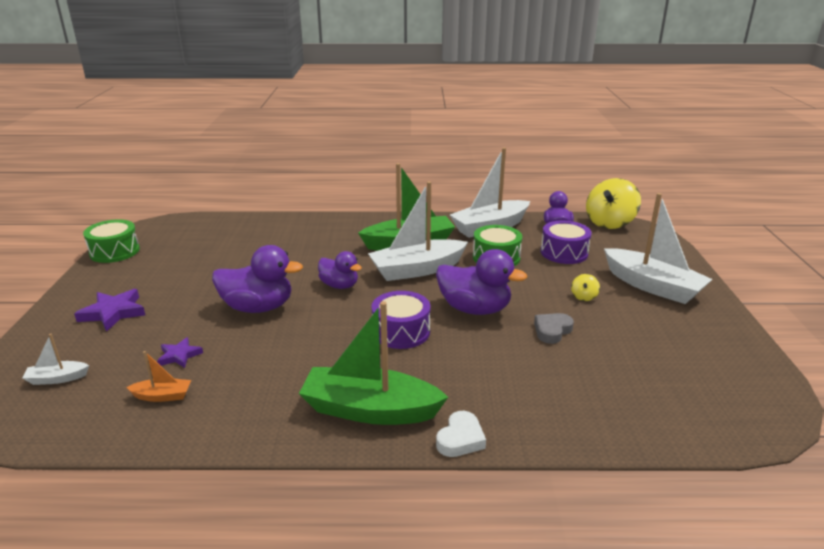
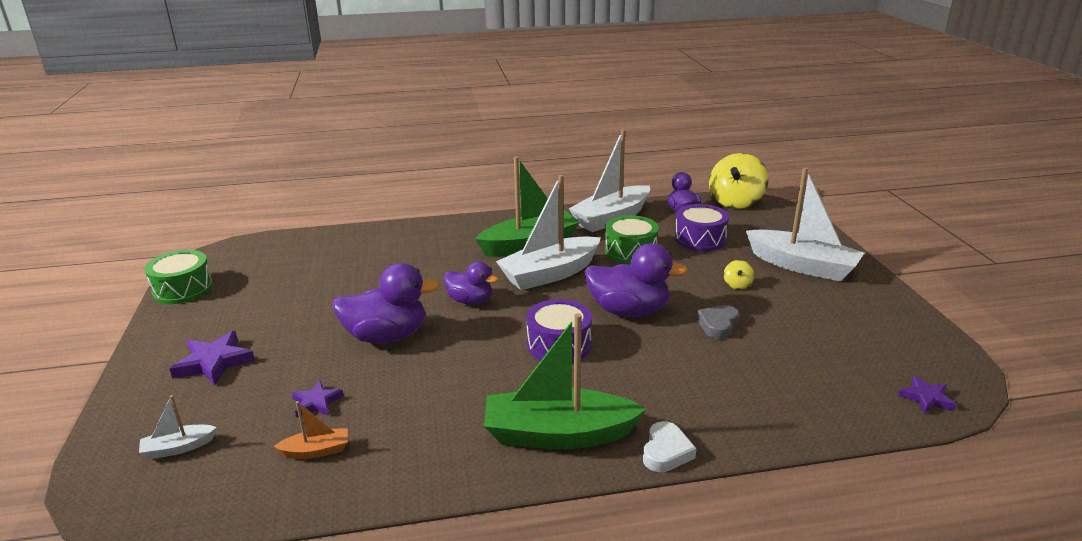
camera: 10 degrees left, 0 degrees up
none -> purple star [898,376,957,414]

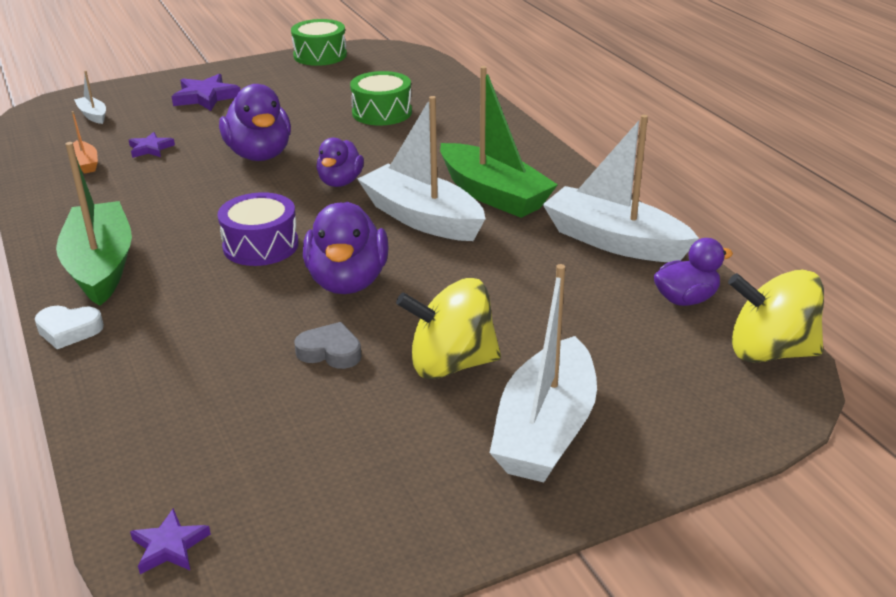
camera: 75 degrees right, 5 degrees up
green drum [605,215,659,264] -> green drum moved to [350,71,412,125]
purple drum [674,204,729,251] -> none
yellow spinning top [724,260,754,290] -> yellow spinning top [396,278,501,379], size x2.38

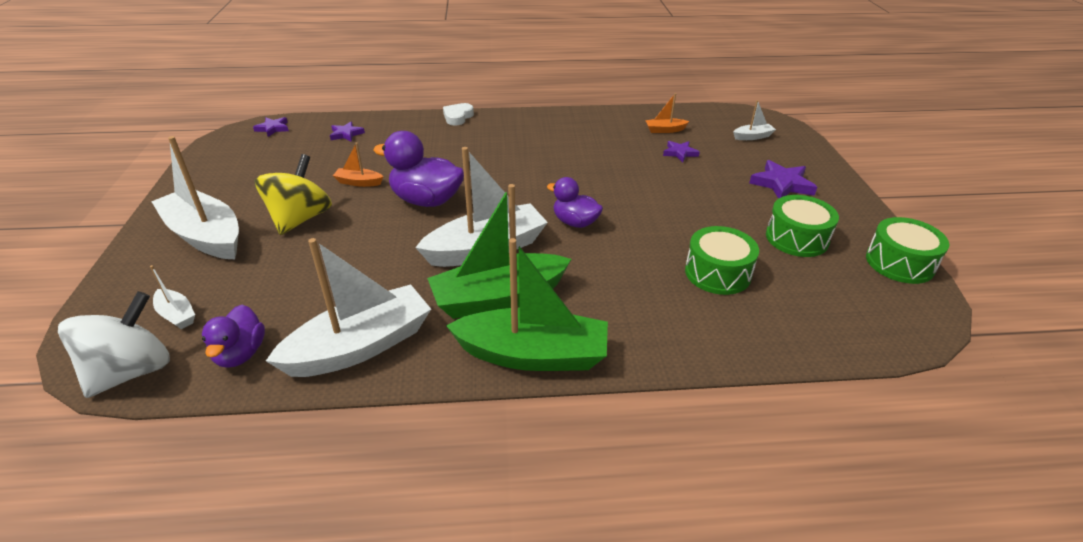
camera: 110 degrees right, 5 degrees up
green boat [56,142,132,306] -> green boat moved to [446,238,608,371]
purple drum [218,192,299,266] -> none
purple duck [219,84,291,161] -> none
grey heart [294,322,362,369] -> orange boat [333,143,383,187]
yellow spinning top [728,270,824,363] -> white spinning top [58,291,170,398]
none -> white boat [150,265,195,329]
none -> purple star [330,121,365,142]
none -> green drum [766,195,839,257]

